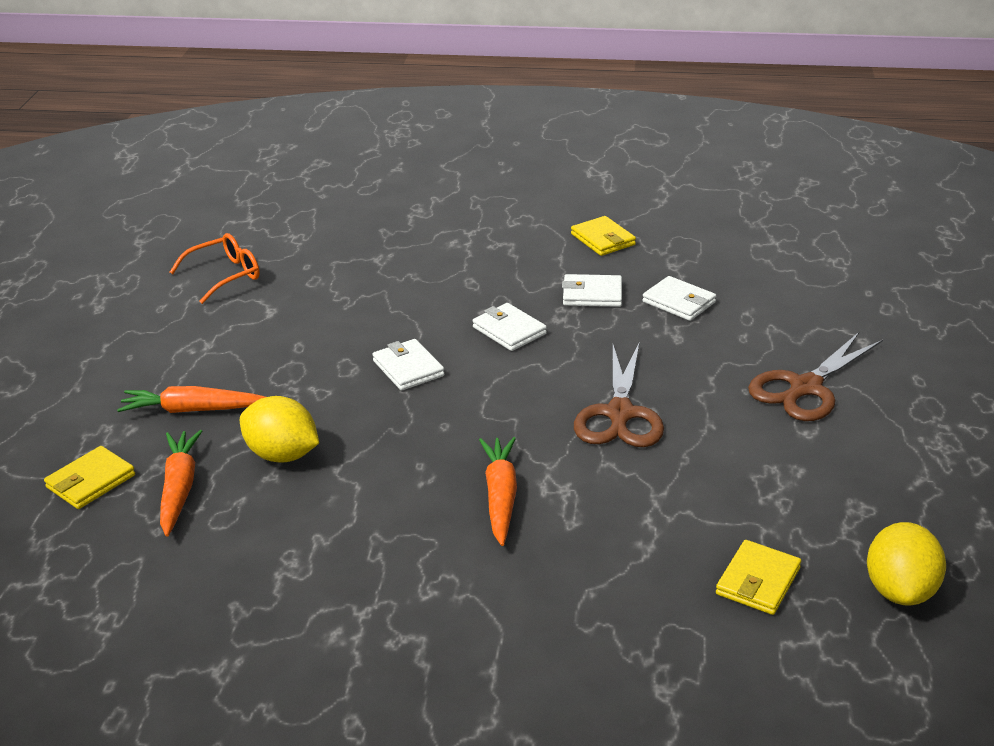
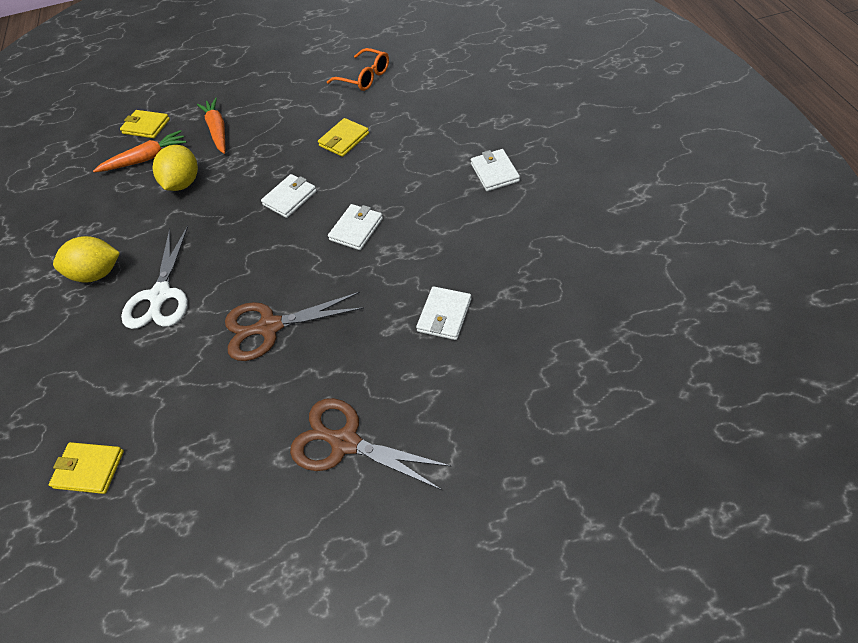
camera: 75 degrees right, 20 degrees up
orange carrot [479,437,517,546] -> white scissors [121,226,188,329]
white wallet [562,274,622,307] -> white wallet moved to [471,149,520,191]
yellow wallet [571,216,636,256] -> yellow wallet moved to [318,118,369,157]
yellow lemon [867,522,946,606] -> yellow lemon moved to [53,236,120,283]

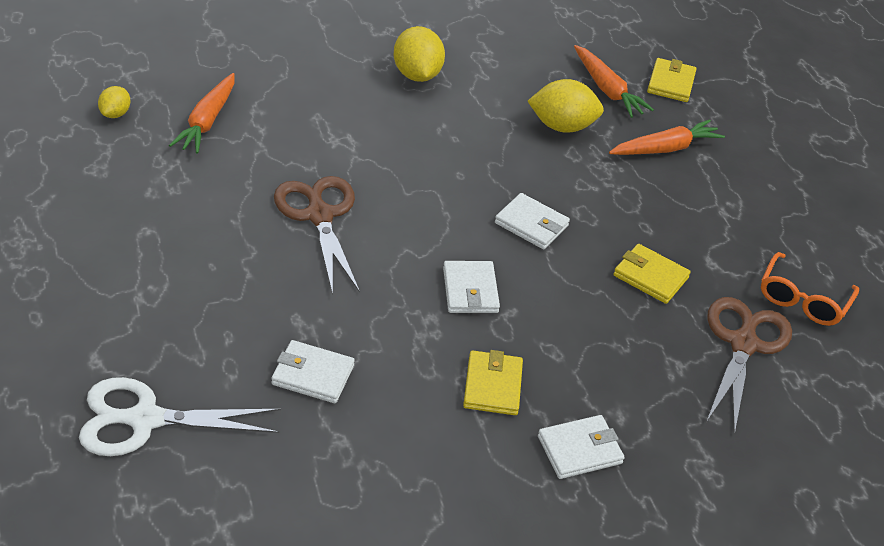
camera: 75 degrees right, 10 degrees down
yellow wallet [49,442,124,494] -> yellow wallet moved to [463,350,523,415]
white scissors [121,226,188,329] -> white scissors moved to [79,377,281,456]
brown scissors [290,398,452,490] -> brown scissors moved to [706,297,792,434]
white wallet [328,204,383,250] -> white wallet turned 60 degrees clockwise [443,261,500,313]
none -> yellow lemon [98,86,130,118]
none -> orange carrot [169,73,235,153]

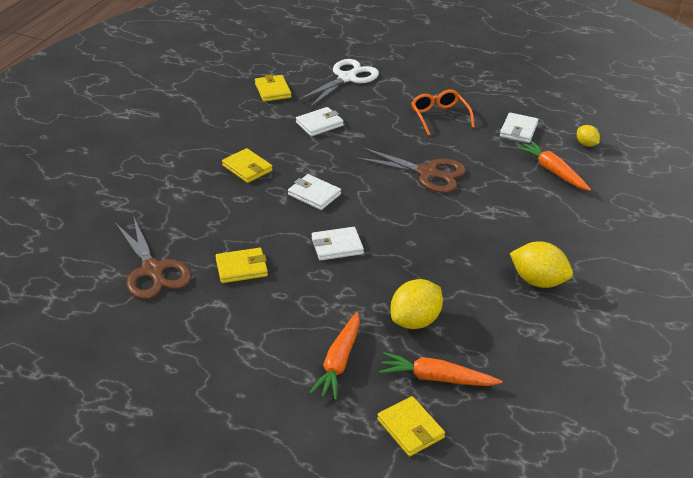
camera: 135 degrees right, 5 degrees down
white wallet [538,415,625,479] -> white wallet moved to [500,113,538,143]
orange glasses [761,252,859,326] -> orange glasses moved to [411,89,475,136]
none -> yellow wallet [255,74,292,102]

